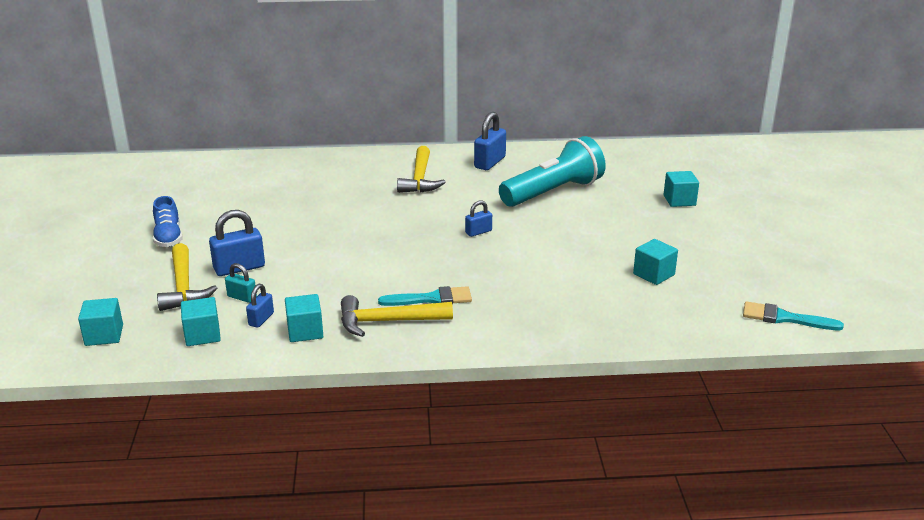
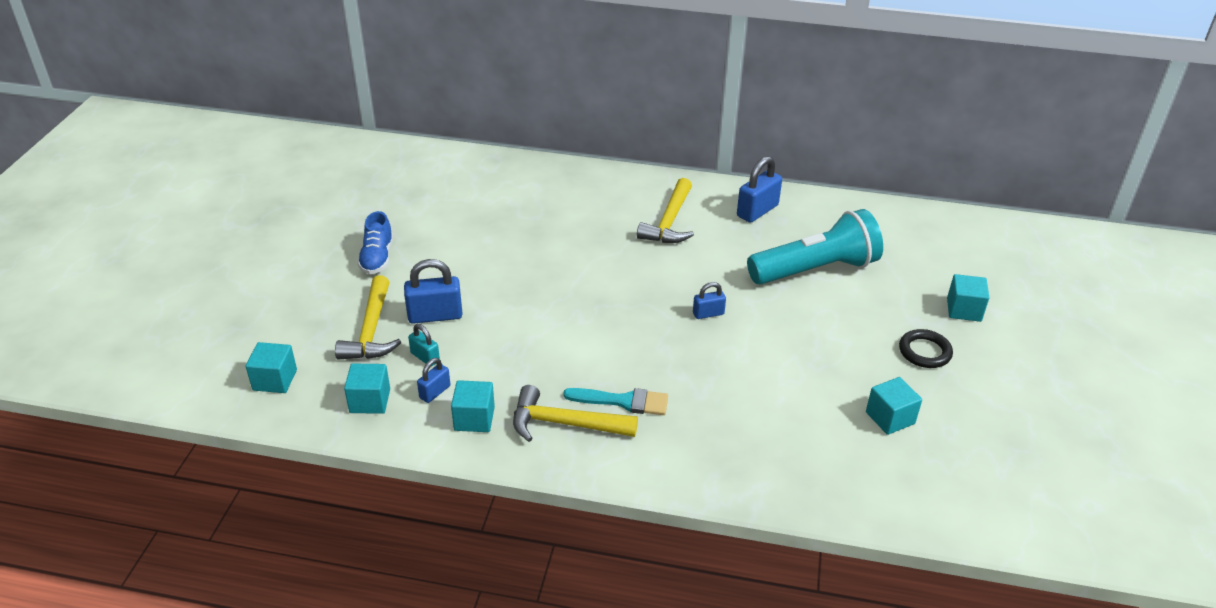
camera: 15 degrees right, 10 degrees up
turquoise brush [743,301,844,331] -> none
none -> black ring [899,329,953,368]

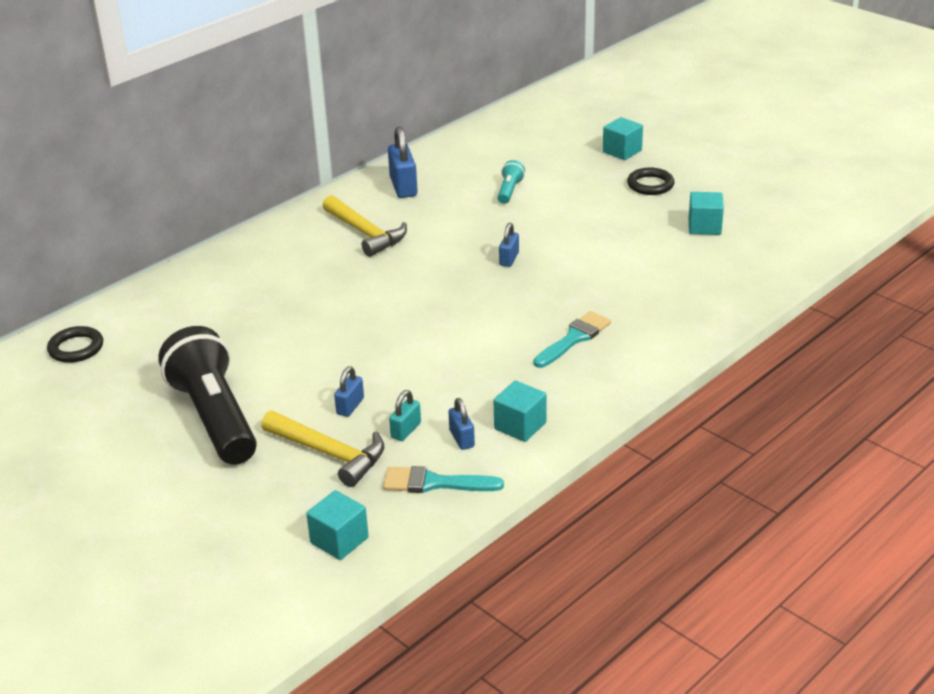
camera: 55 degrees left, 5 degrees down
turquoise cube [344,364,390,414] -> turquoise brush [383,466,504,493]
blue shoe [357,211,393,274] -> black flashlight [158,326,257,465]
blue padlock [404,259,463,324] -> blue padlock [334,366,364,417], size x0.58
turquoise padlock [408,324,440,366] -> turquoise padlock turned 45 degrees counterclockwise [389,390,421,441]
yellow hammer [513,385,638,442] -> none
turquoise flashlight [747,209,883,285] -> turquoise flashlight [497,160,525,204], size x0.42
none -> black ring [47,326,103,363]

